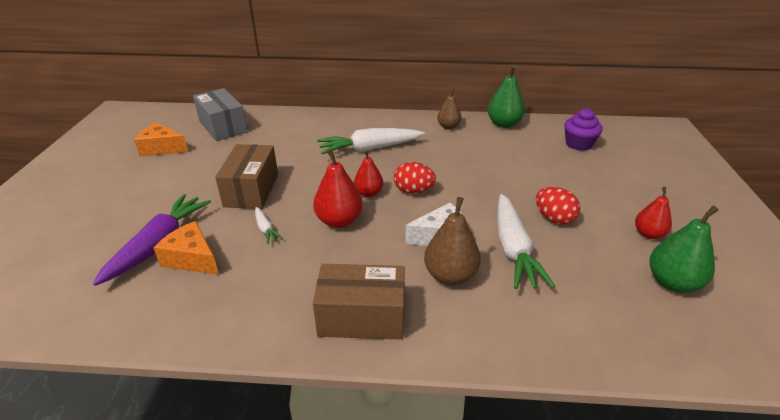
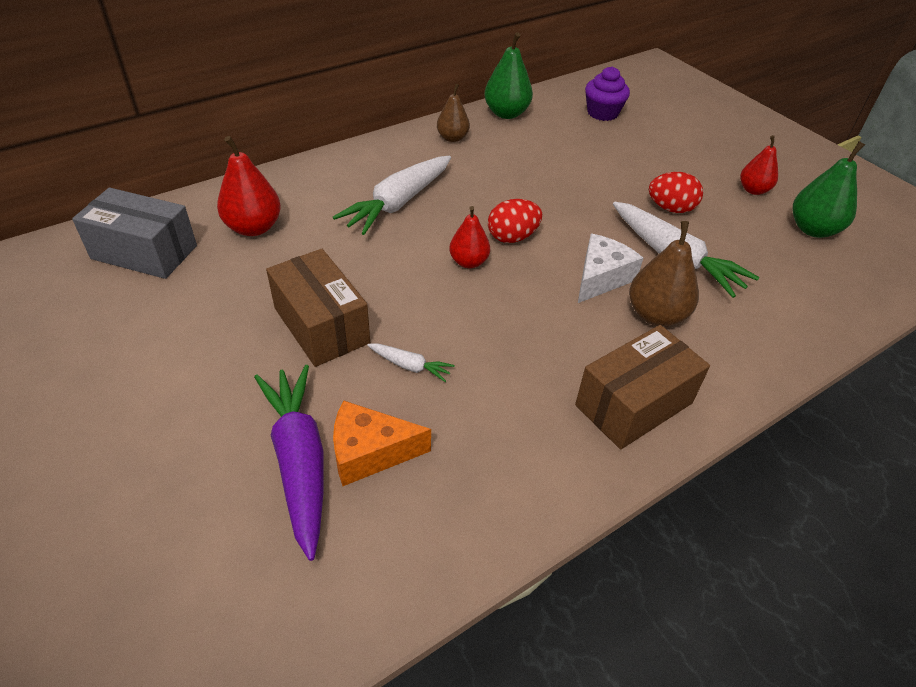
camera: 40 degrees left, 10 degrees up
orange cheese [134,123,188,156] -> none
red pear [313,148,363,228] -> red pear moved to [217,136,281,236]

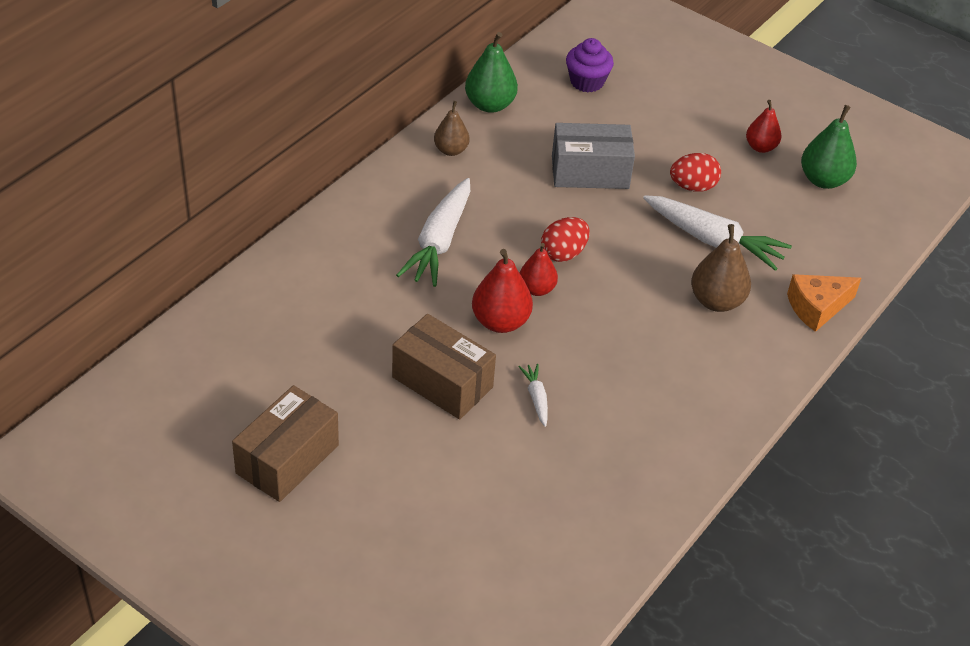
camera: 20 degrees left, 0 degrees up
grey box [72,187,197,279] -> grey box moved to [552,123,635,189]
red pear [217,136,281,236] -> red pear moved to [472,249,533,333]
purple carrot [254,365,324,561] -> none
orange cheese [333,401,431,486] -> orange cheese moved to [787,274,861,332]
white carrot [367,343,454,382] -> white carrot turned 105 degrees counterclockwise [519,364,548,427]
brown box [575,325,710,449] -> brown box moved to [232,385,339,502]
white cheese [578,234,643,303] -> none

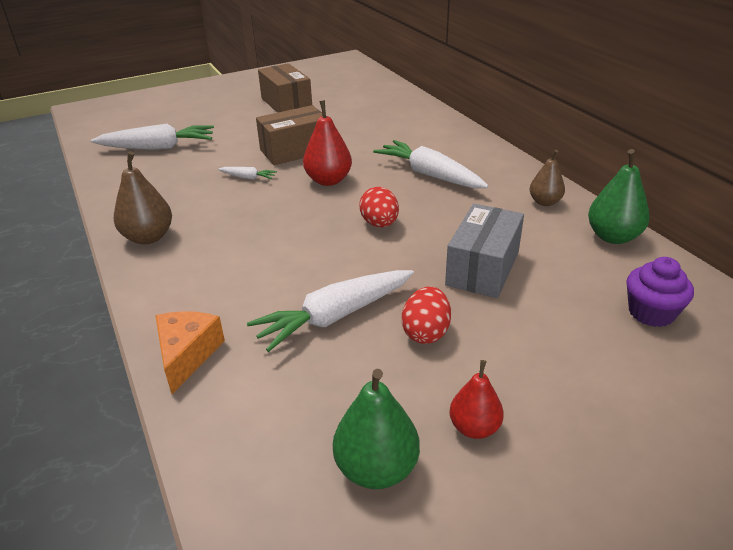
camera: 120 degrees right, 10 degrees down
red pear [520,243,558,296] -> none
brown pear [691,224,751,312] -> brown pear moved to [114,151,172,244]
none -> white carrot [91,124,214,150]

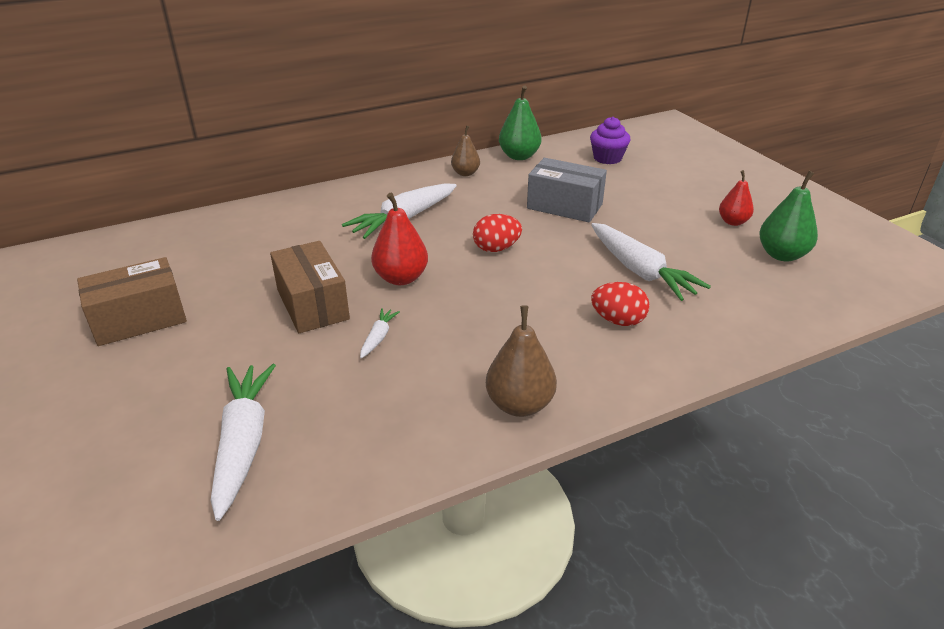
camera: 90 degrees left, 0 degrees up
orange cheese [155,311,225,394] -> none
red egg [402,287,451,344] -> red egg moved to [591,282,650,326]

